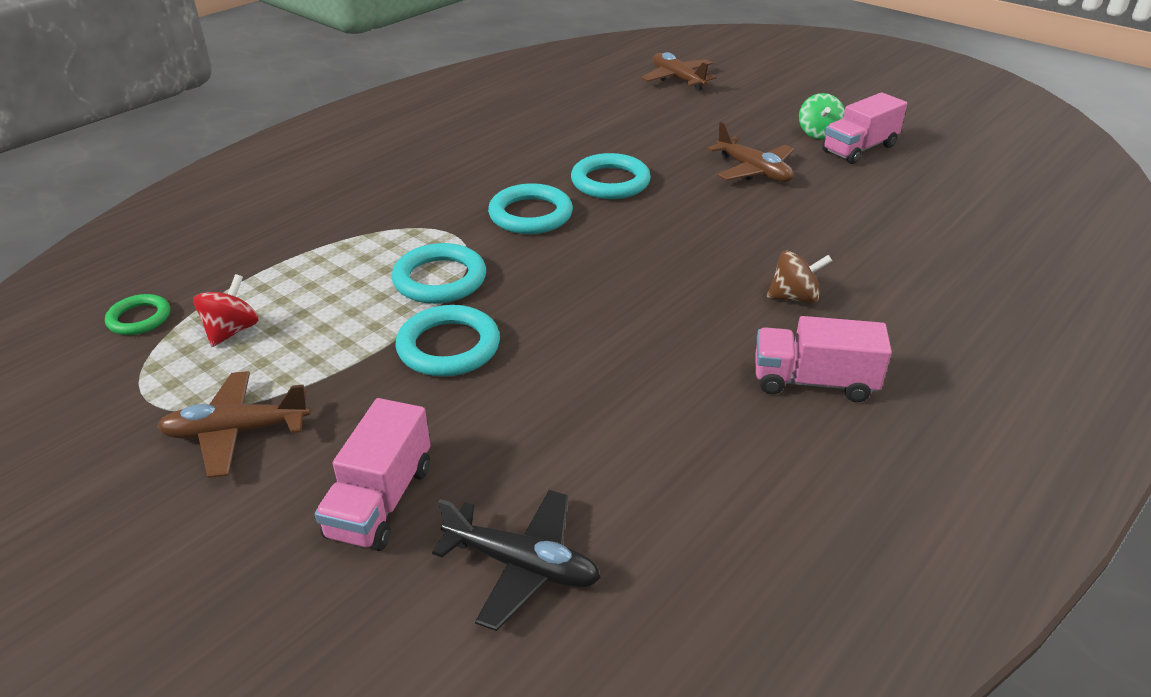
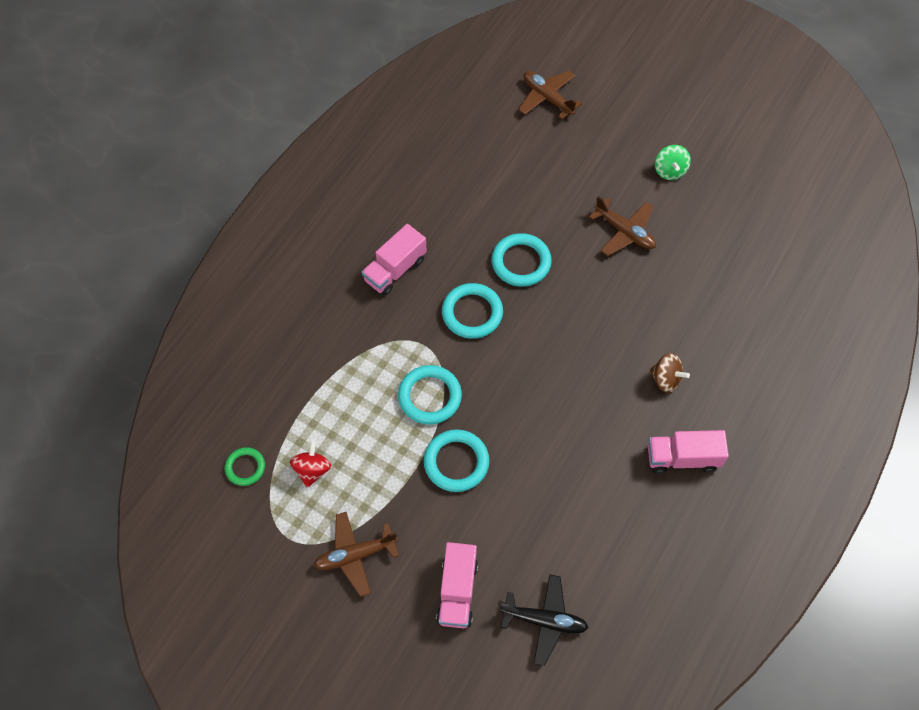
camera: 10 degrees left, 25 degrees up
brown spinning top [767,251,832,304] -> brown spinning top turned 45 degrees clockwise [649,353,690,393]
pink truck [822,92,907,164] -> pink truck moved to [362,224,427,296]

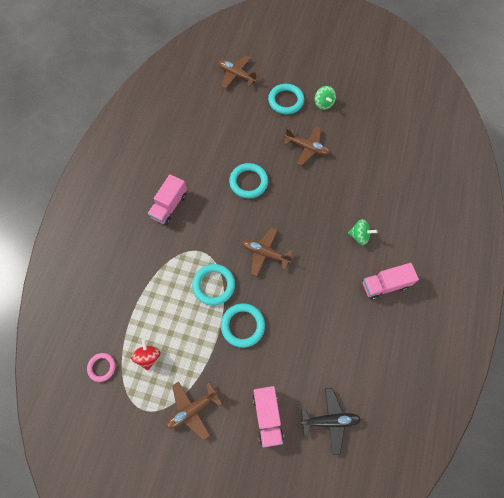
camera: 15 degrees left, 5 degrees up
green ring [225,447,265,486] -> pink ring [87,353,115,382]
turquoise ring [442,283,503,339] -> turquoise ring moved to [268,84,304,114]
brown spinning top [649,353,690,393] -> green spinning top [348,219,377,245]
none -> brown plane [242,228,293,276]

